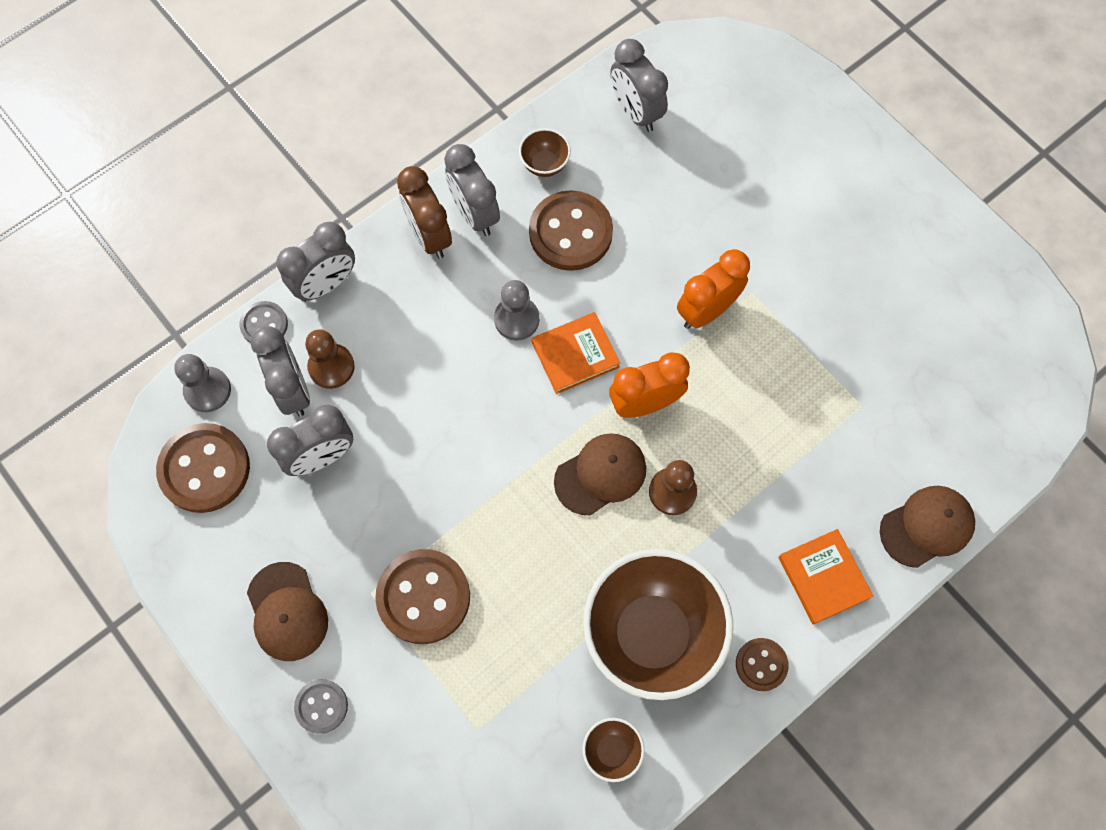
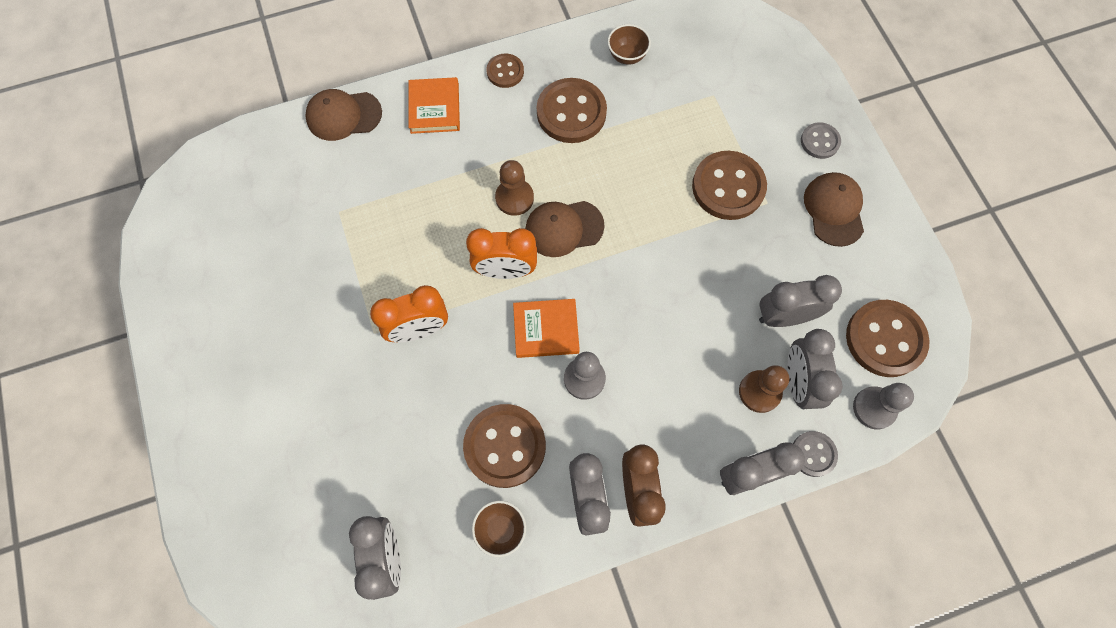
camera: 160 degrees left, 0 degrees up
brown bowl [583,549,733,700] -> brown button [537,78,607,143]

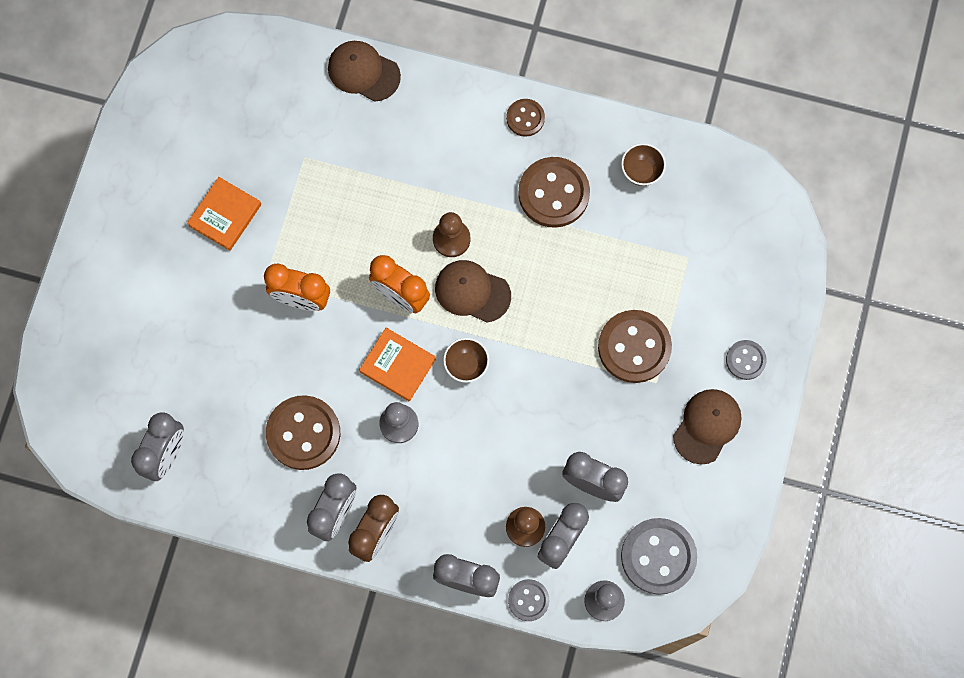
camera: 35 degrees right, 5 degrees up
orange book [409,77,460,134] -> orange book moved to [187,177,261,251]
brown bowl [472,501,526,557] -> brown bowl moved to [443,338,489,383]
brown button [846,300,930,377] -> grey button [621,518,697,595]

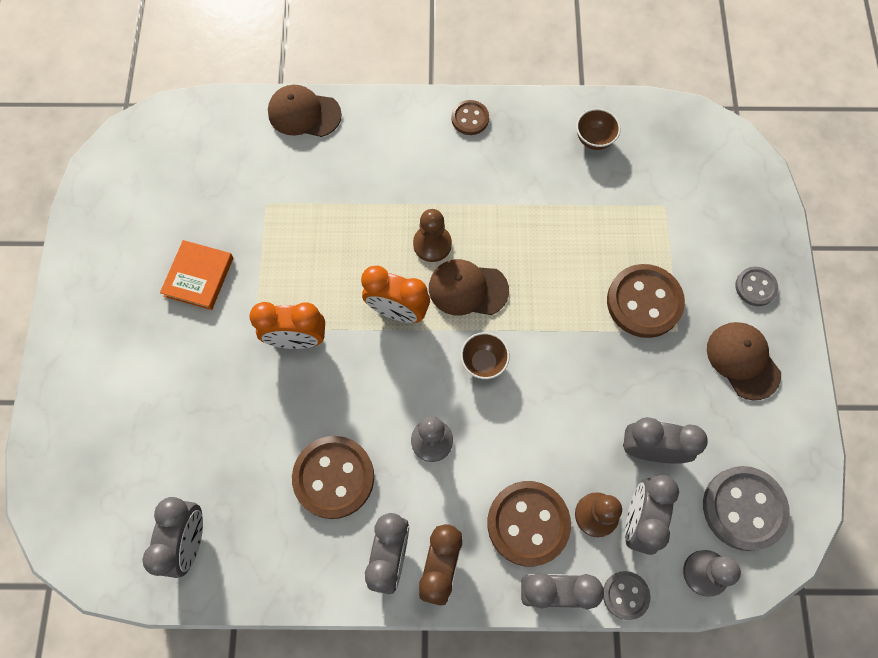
camera: 15 degrees left, 5 degrees down
orange book [359,328,436,401] -> none
brown button [518,157,590,228] -> brown button moved to [487,481,571,567]
brown cap [673,389,742,464] -> brown cap turned 45 degrees counterclockwise [707,322,781,400]

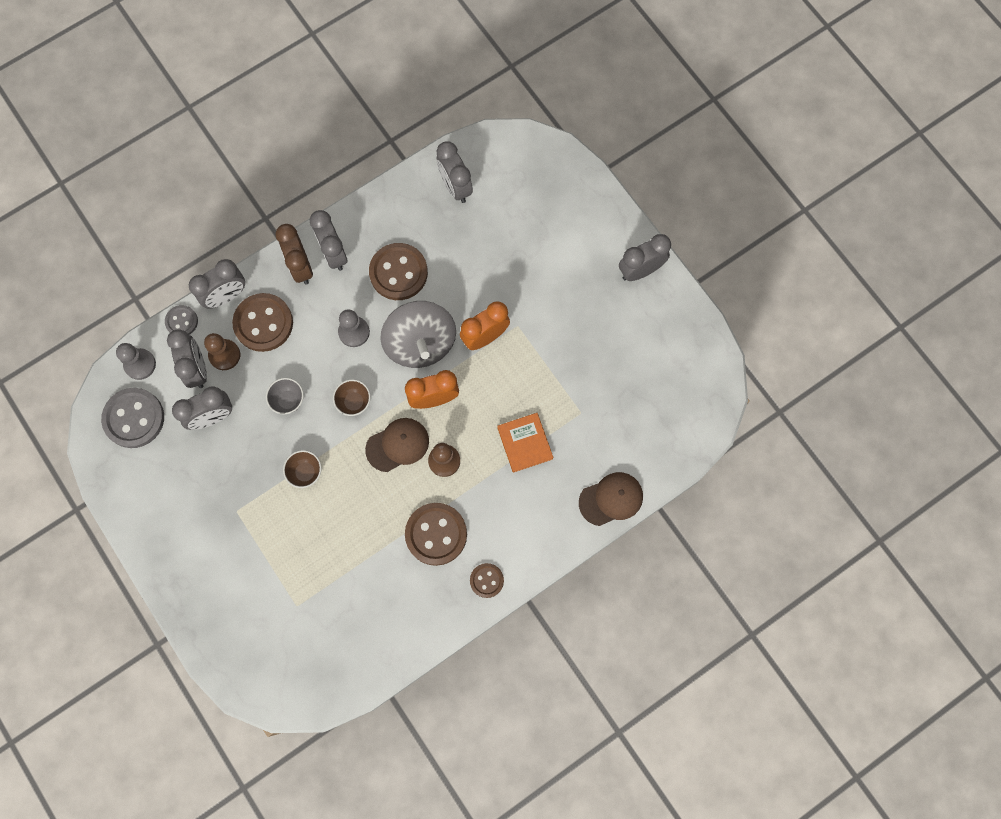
camera: 145 degrees right, 5 degrees up
orange book [160,240,233,310] -> orange book moved to [497,413,553,473]
brown bowl [576,108,621,150] -> brown bowl moved to [283,450,322,488]
brown button [607,264,685,338] -> brown button moved to [405,503,467,566]
brown cap [707,322,781,400] -> none
grey button [735,267,778,306] -> none
none -> grey bowl [266,378,304,414]
none -> grey spinning top [380,301,456,368]
none -> grey clock [619,234,671,281]

